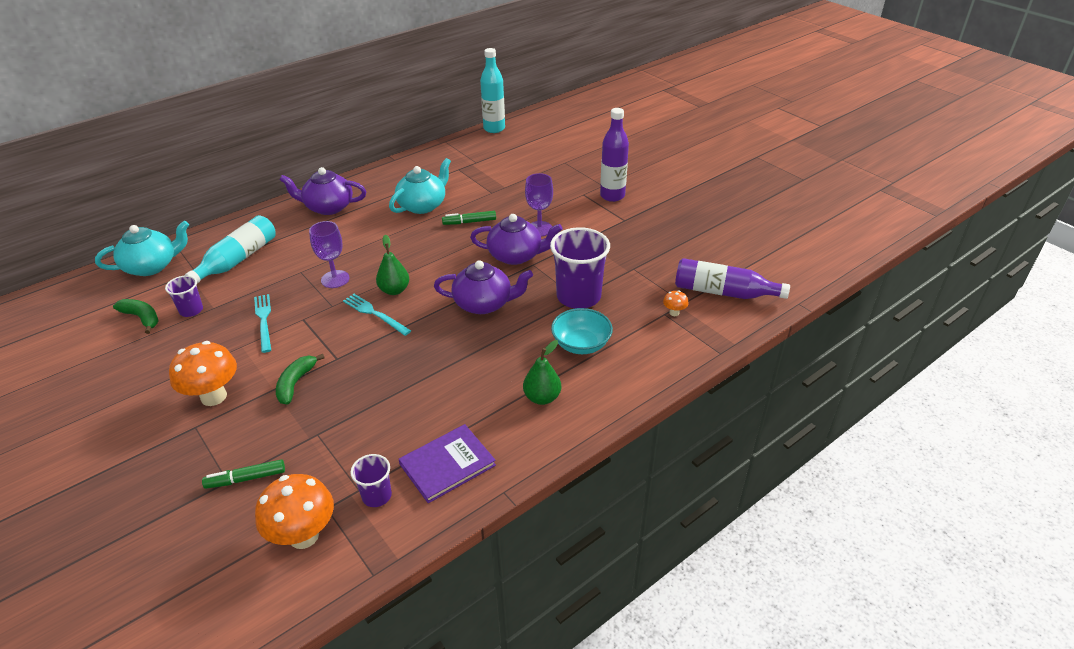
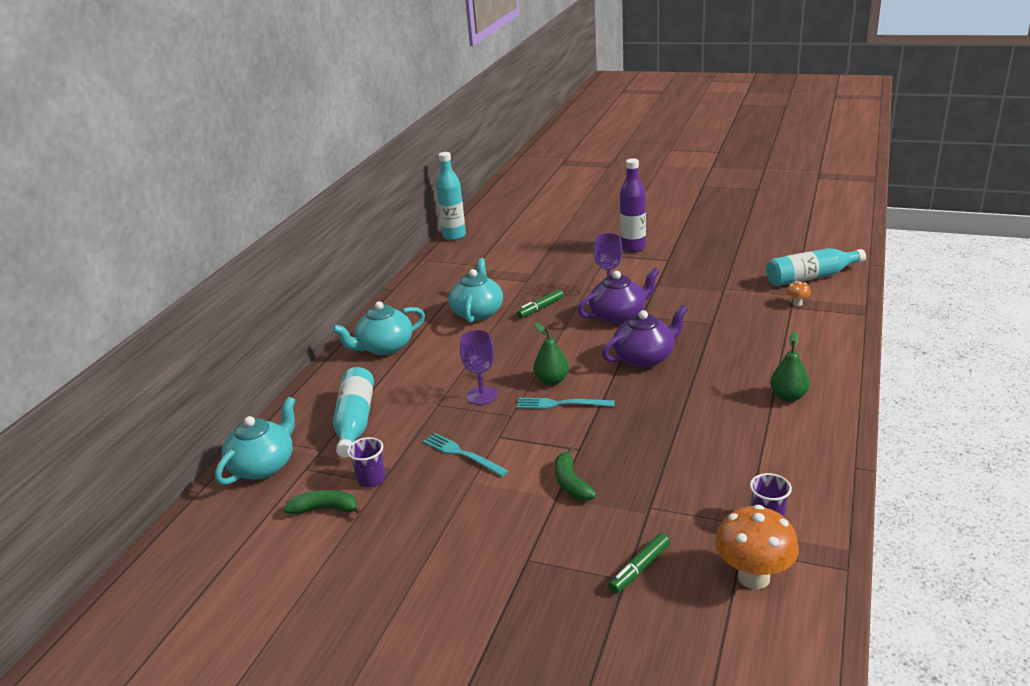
camera: 30 degrees left, 10 degrees down
orange mushroom [169,341,237,406] -> none
purple teapot [280,167,366,215] -> turquoise teapot [332,301,425,355]
purple book [399,424,496,503] -> none
purple cup [550,227,610,309] -> none
turquoise bowl [551,308,613,354] -> none
purple bottle [675,258,790,299] -> turquoise bottle [766,248,866,286]

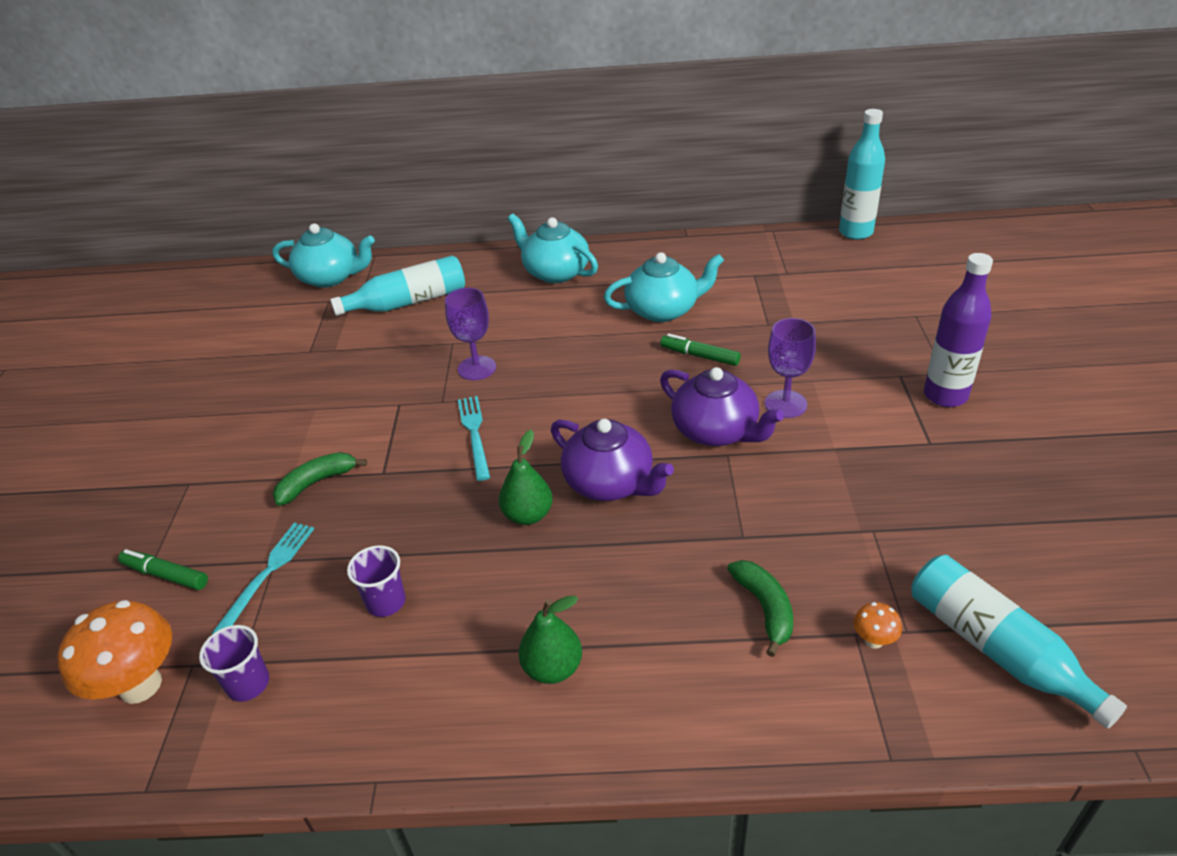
camera: 70 degrees right, 10 degrees up
green banana [284,490,363,515] -> green banana moved to [727,560,793,657]
purple cup [347,437,385,488] -> purple cup moved to [347,545,406,617]
turquoise fork [423,433,509,477] -> turquoise fork moved to [211,523,314,634]
green pear [533,322,569,385] -> green pear moved to [499,430,553,525]

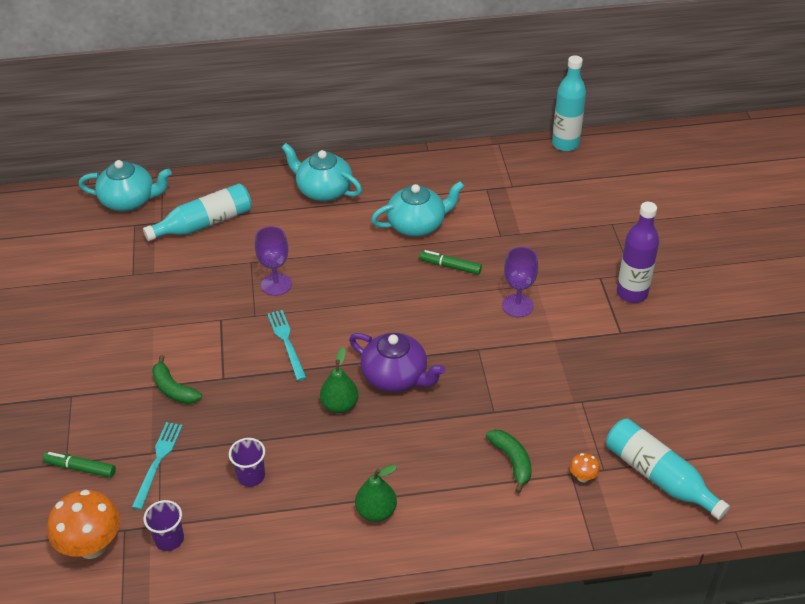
camera: 10 degrees left, 5 degrees up
green banana [273,452,367,506] -> green banana turned 90 degrees counterclockwise [152,355,202,404]
purple teapot [660,367,784,446] -> none

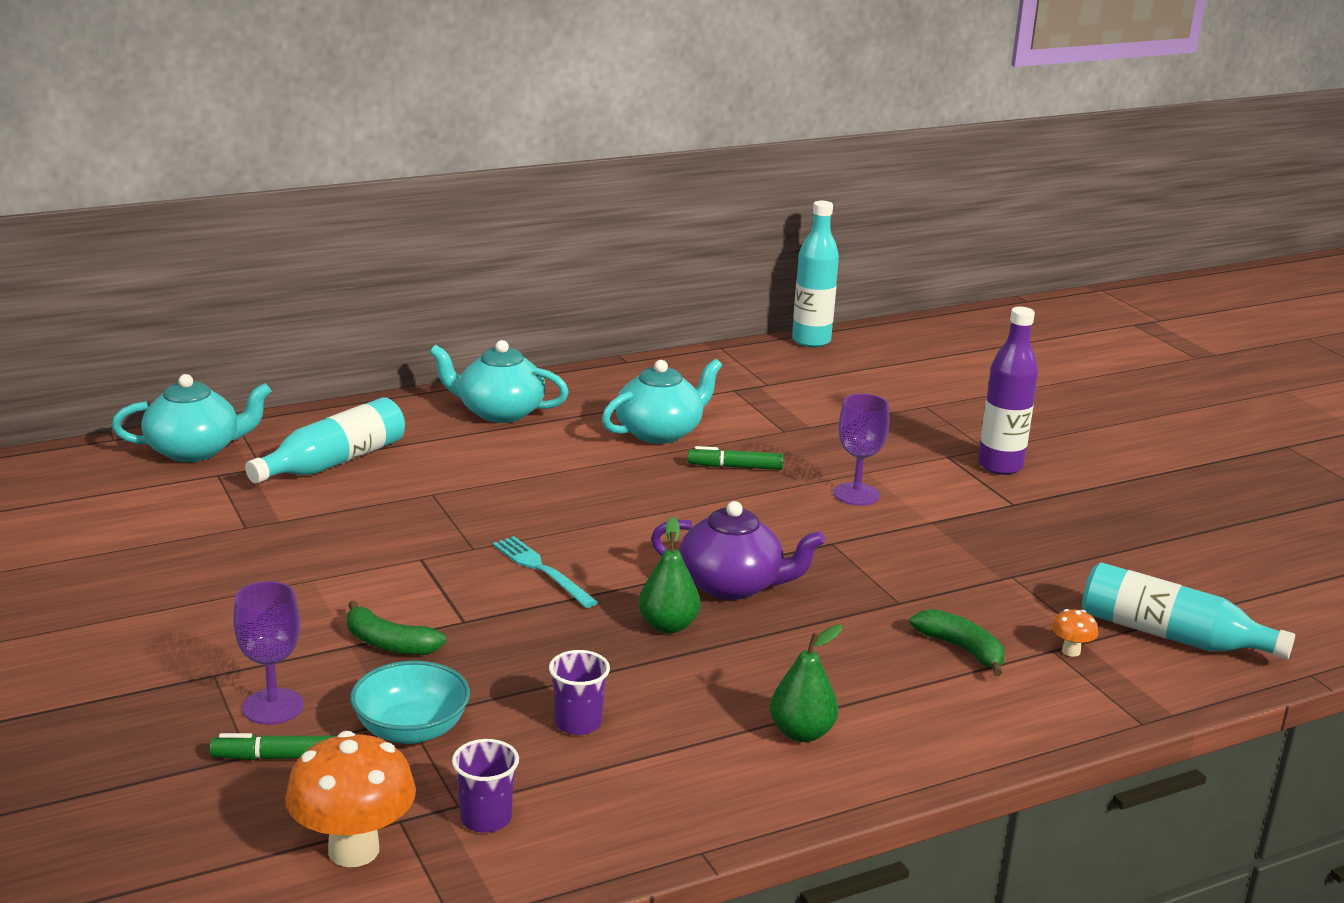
camera: 20 degrees left, 20 degrees down
turquoise fork [132,422,183,510] -> turquoise bowl [350,660,470,744]
purple goblet [255,226,292,296] -> purple goblet moved to [233,581,304,725]

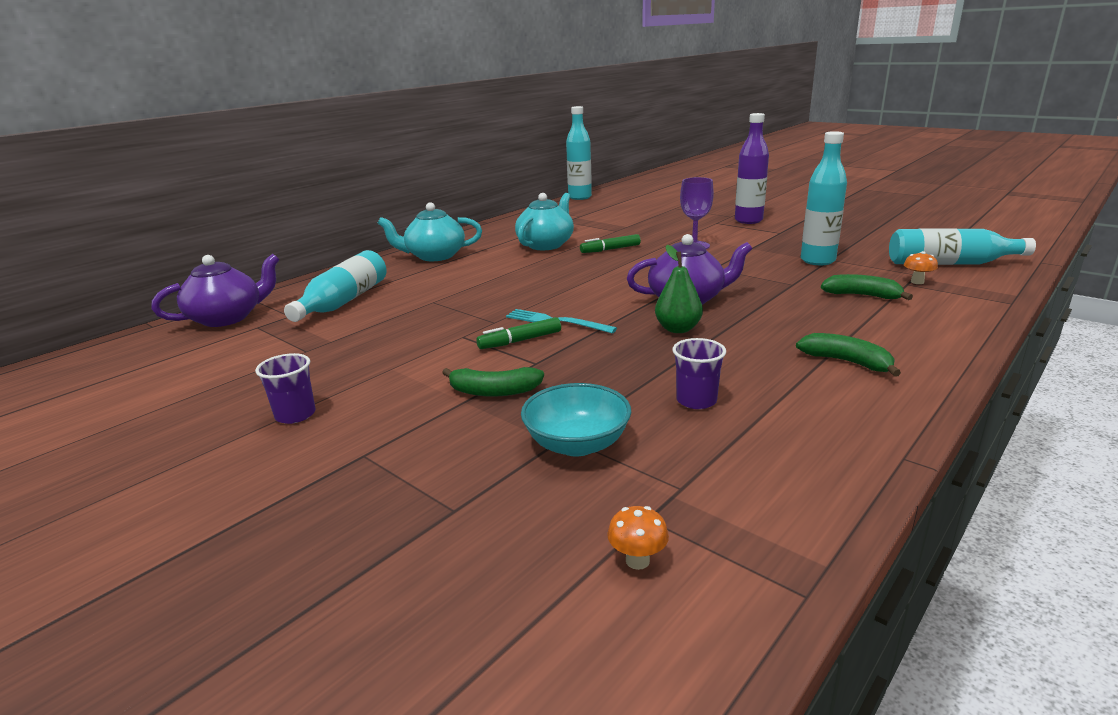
camera: 20 degrees left, 0 degrees up
turquoise teapot [112,374,272,462] -> purple teapot [151,254,280,327]
green marker [209,733,336,760] -> green marker moved to [476,317,561,349]
purple goblet [233,581,304,725] -> none
orange mushroom [285,731,416,867] -> orange mushroom [607,506,669,570], size x0.45
purple cup [452,739,519,833] -> purple cup moved to [255,353,316,424]
green pear [770,625,842,742] -> green banana [796,333,901,377]
none -> turquoise bottle [801,131,847,265]

